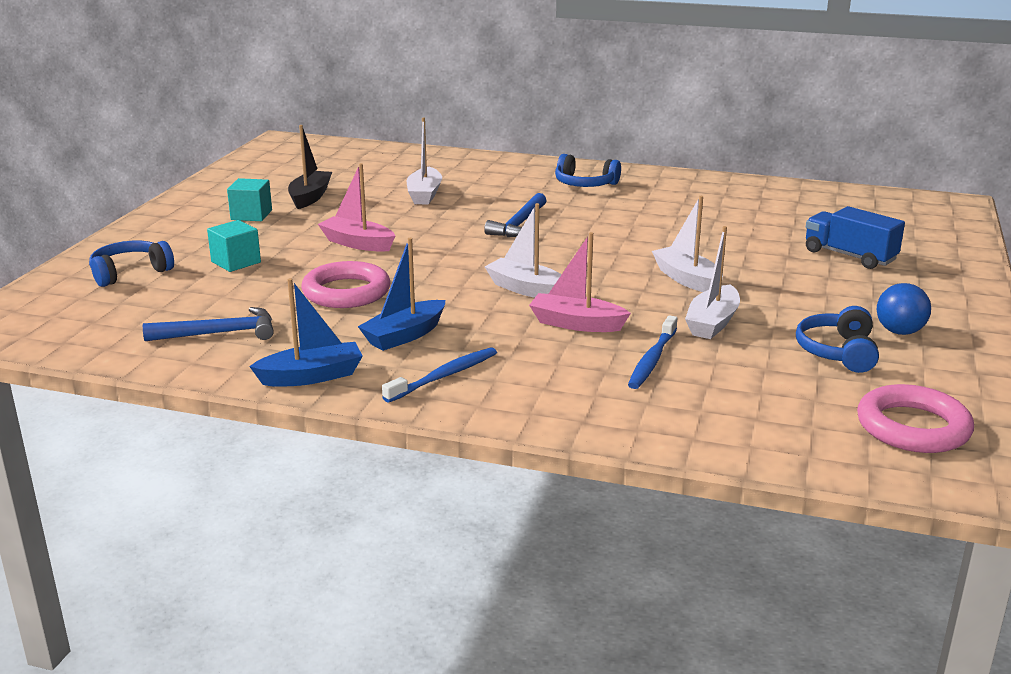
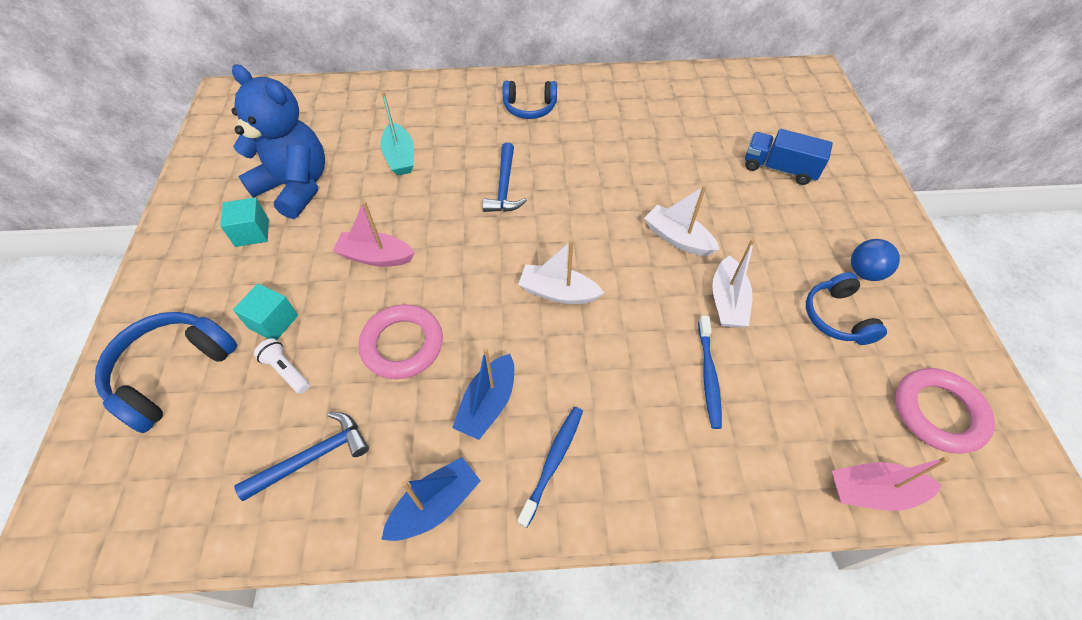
camera: 20 degrees left, 30 degrees up
blue headphones [89,241,174,287] -> blue headphones [95,312,238,433], size x1.51
black boat [288,125,332,209] -> blue teddy bear [232,65,325,219]
white boat [407,117,442,204] -> turquoise boat [380,92,414,175]
pink boat [529,232,631,332] -> pink boat moved to [832,456,950,511]
none -> white flashlight [254,338,310,394]

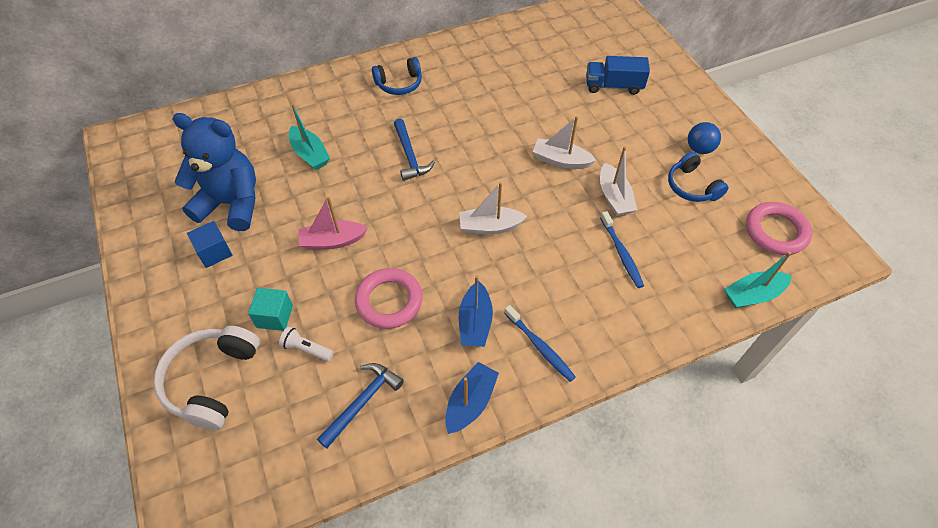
camera: 20 degrees left, 0 degrees up
blue headphones [95,312,238,433] -> white headphones [154,326,260,430]
turquoise cube [220,198,269,247] -> blue cube [187,221,232,268]
blue toothbrush [517,407,583,528] -> blue toothbrush turned 135 degrees clockwise [504,305,576,382]
pink boat [832,456,950,511] -> turquoise boat [724,252,792,308]

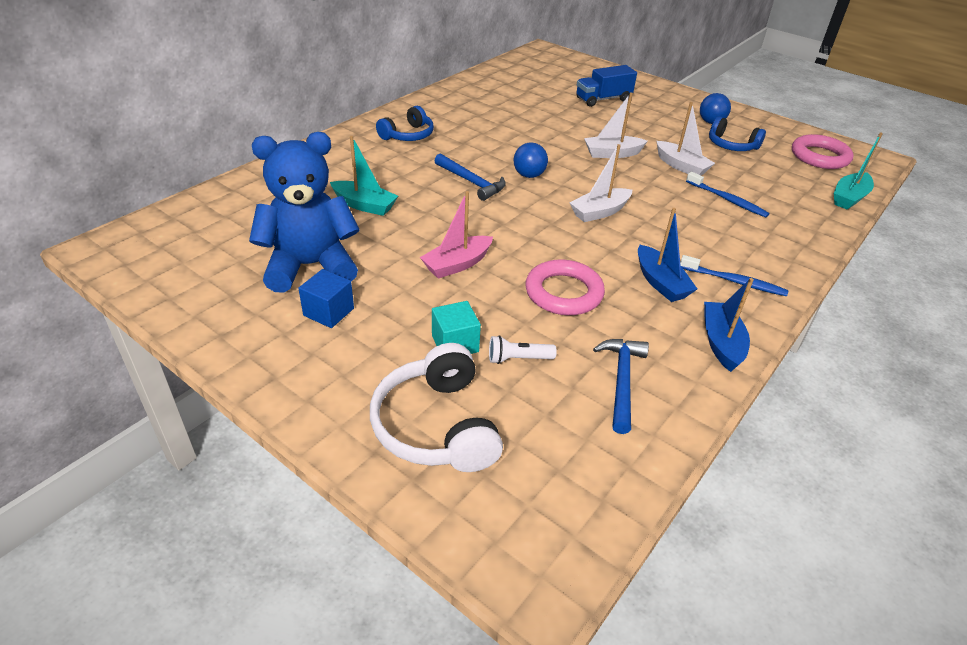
camera: 30 degrees left, 15 degrees down
none -> blue ball [514,142,548,178]

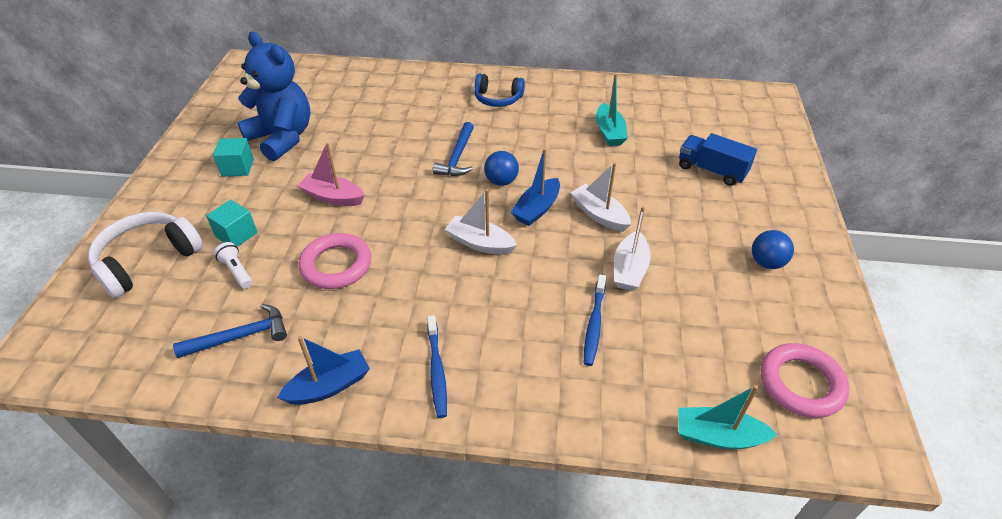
camera: 60 degrees right, 5 degrees up
blue cube [298,269,354,328] -> turquoise cube [213,138,254,176]
turquoise boat [330,136,398,216] -> turquoise boat moved to [596,73,628,146]
blue boat [638,208,697,302] -> blue boat moved to [511,148,560,226]
blue headphones [709,116,766,151] -> none

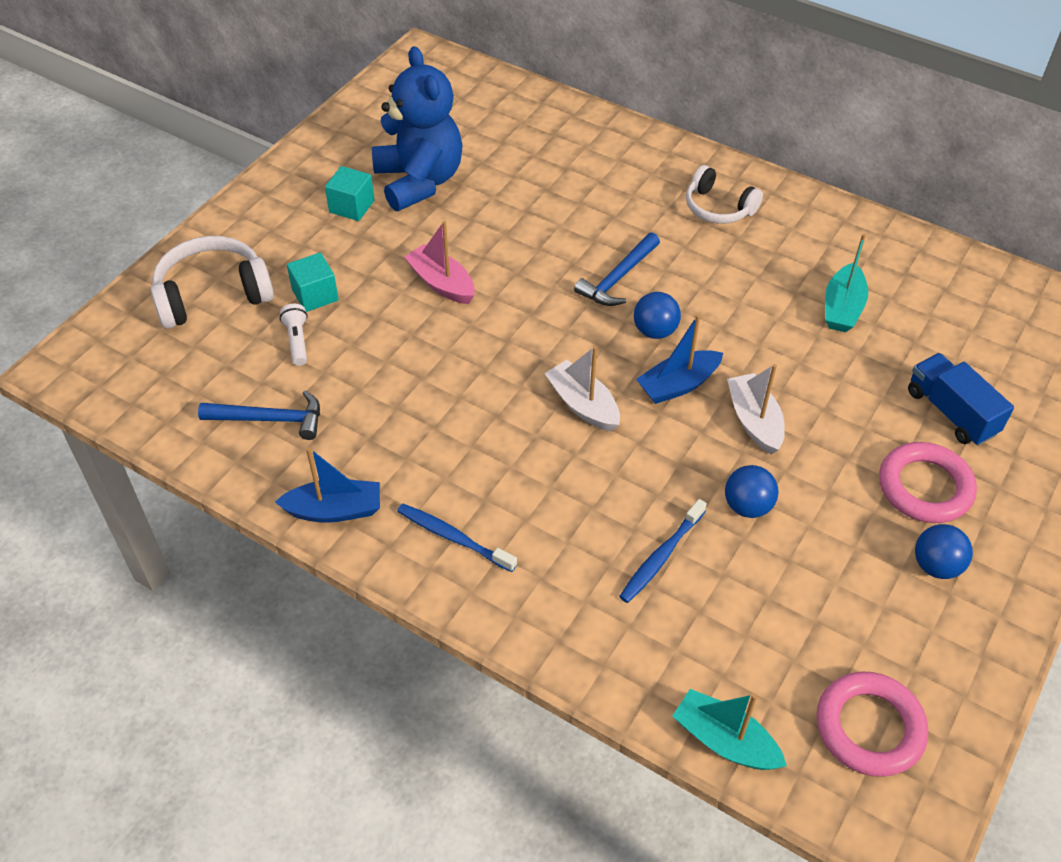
camera: 25 degrees right, 5 degrees up
pink ring [298,233,371,289] -> pink ring moved to [879,442,977,523]
blue toothbrush [427,315,447,418] -> blue toothbrush turned 105 degrees clockwise [397,503,517,572]
blue headphones [474,74,525,107] -> white headphones [686,165,763,224]
white boat [614,206,651,291] -> blue ball [725,465,779,518]

